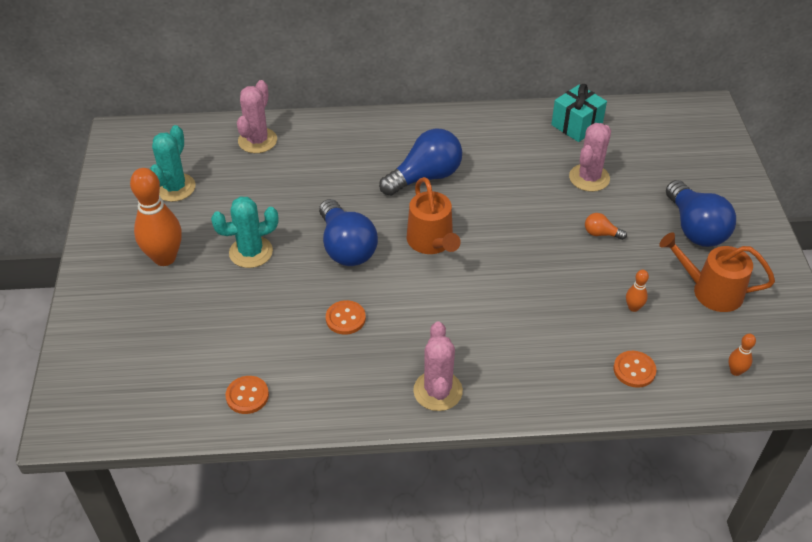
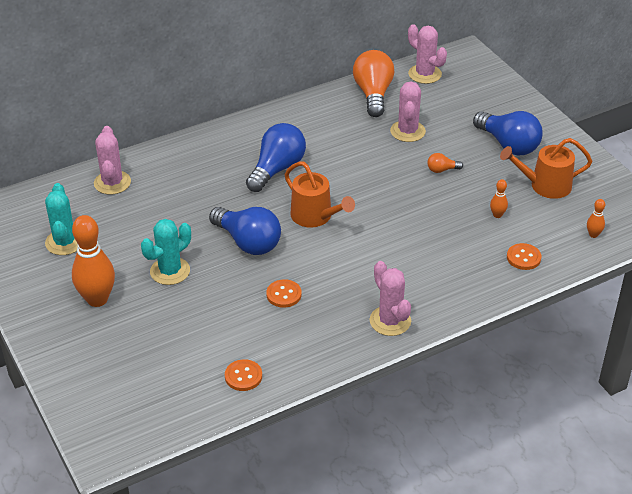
camera: 25 degrees left, 5 degrees down
turquoise gift [551,84,607,142] -> orange light bulb [353,50,394,117]
none -> pink cactus [408,24,447,84]

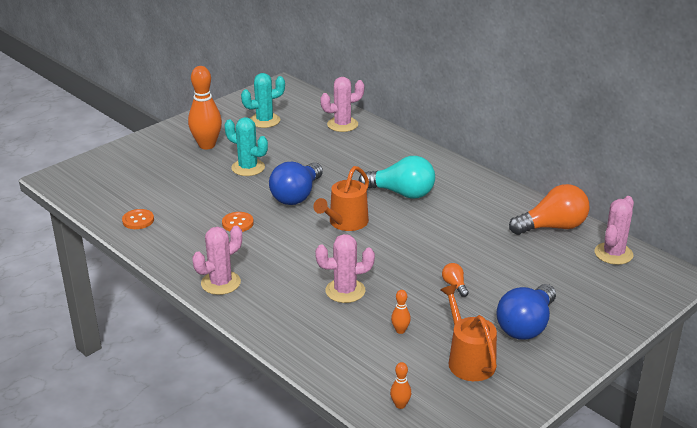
camera: 75 degrees right, 10 degrees down
blue light bulb [246,123,306,192] -> turquoise light bulb [358,156,435,199]
pink cactus [390,81,426,142] -> pink cactus moved to [315,234,375,303]
orange button [507,243,541,270] -> none

